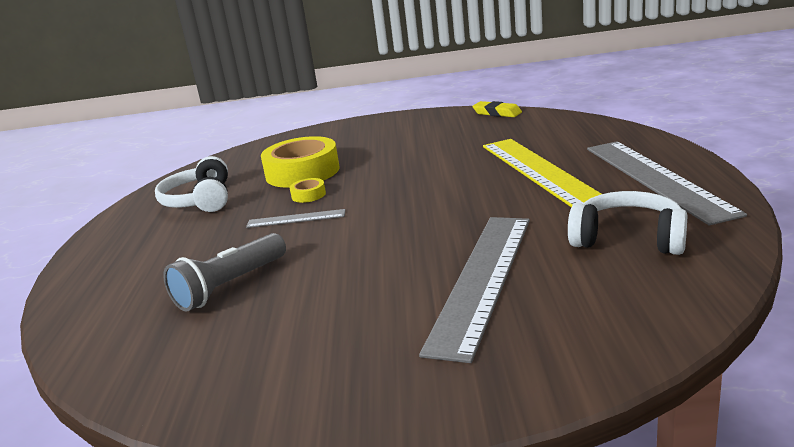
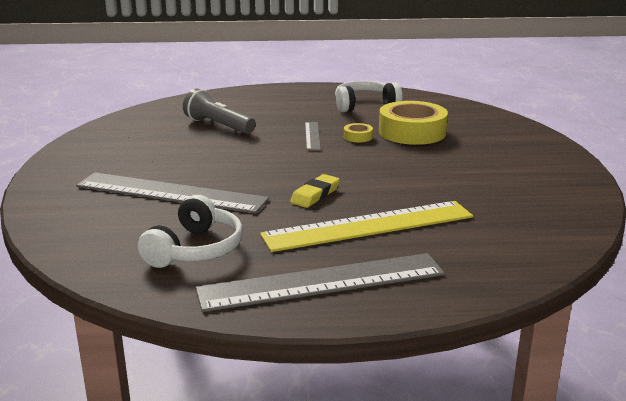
camera: 85 degrees right, 0 degrees up
yellow eraser [472,101,522,117] -> yellow eraser moved to [290,174,340,208]

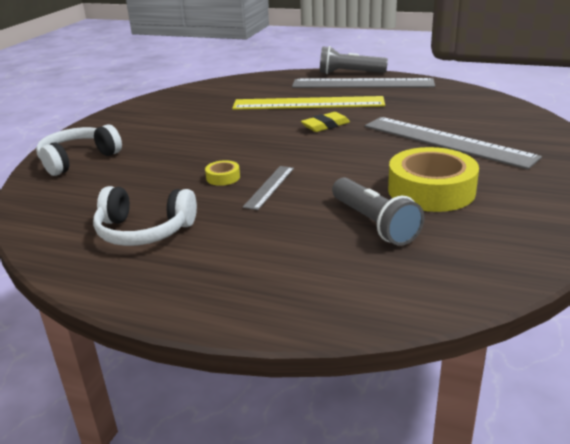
camera: 155 degrees left, 5 degrees up
white headphones [138,195,243,268] -> white headphones moved to [36,124,122,176]
yellow tape [379,101,448,145] -> yellow tape moved to [388,147,479,212]
none -> grey flashlight [320,46,388,74]

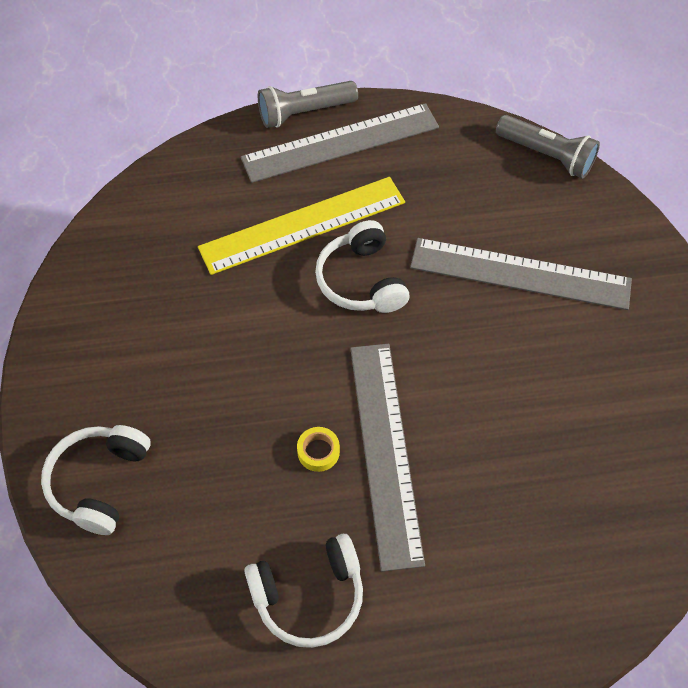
camera: 30 degrees left, 30 degrees up
grey ruler [243,166,294,210] -> grey ruler [350,344,425,572], size x2.14
yellow eraser [301,112,350,132] -> white headphones [315,220,410,313]
grey flashlight [332,177,424,246] -> grey flashlight moved to [496,115,600,178]
yellow tape [388,147,479,212] -> none

